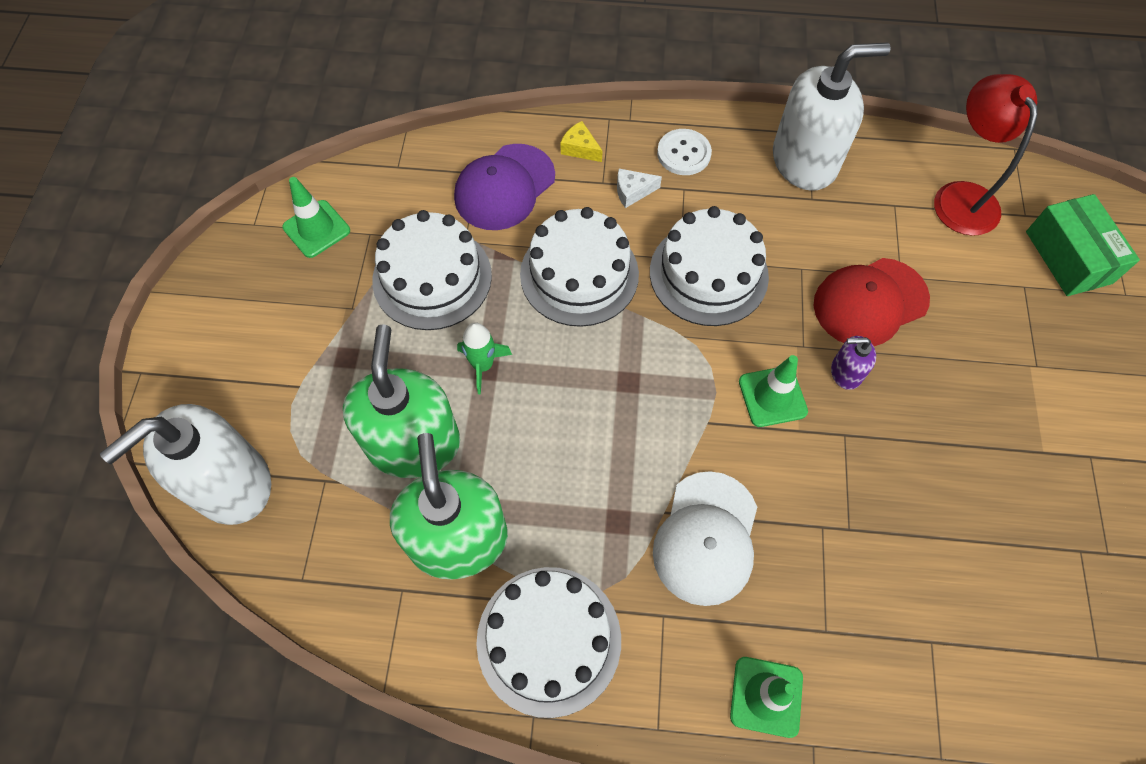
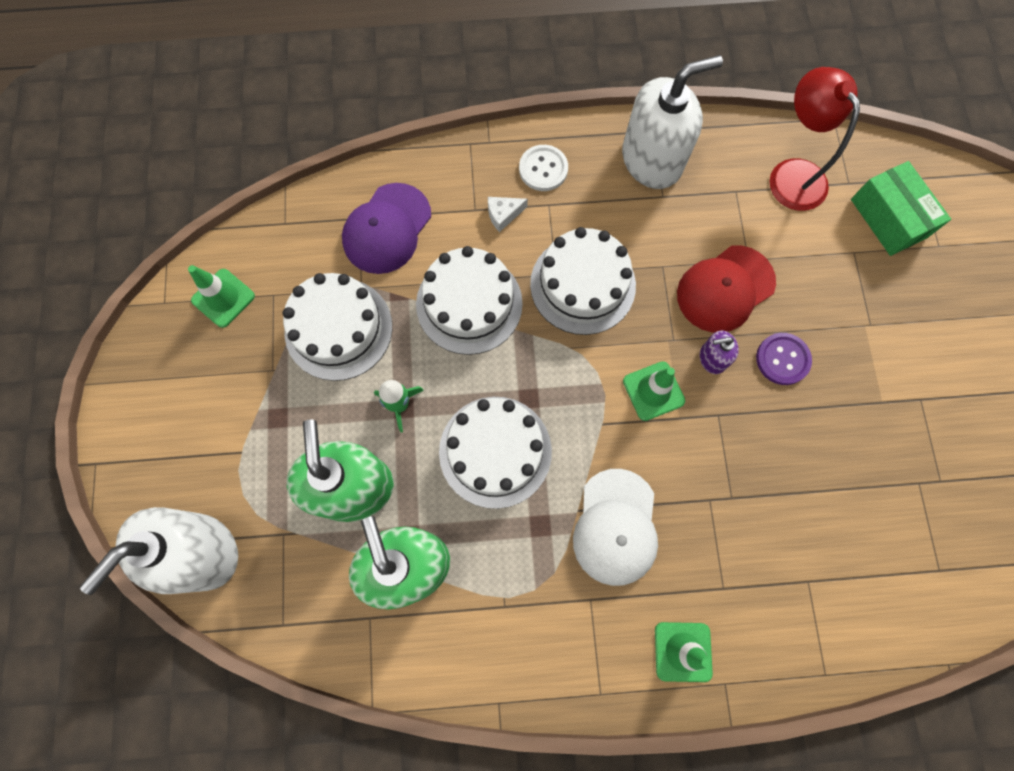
camera: 10 degrees left, 10 degrees up
white cake [476,567,621,718] -> white cake moved to [439,397,552,509]
yellow cheese [560,121,603,162] -> none
none -> purple button [756,333,812,385]

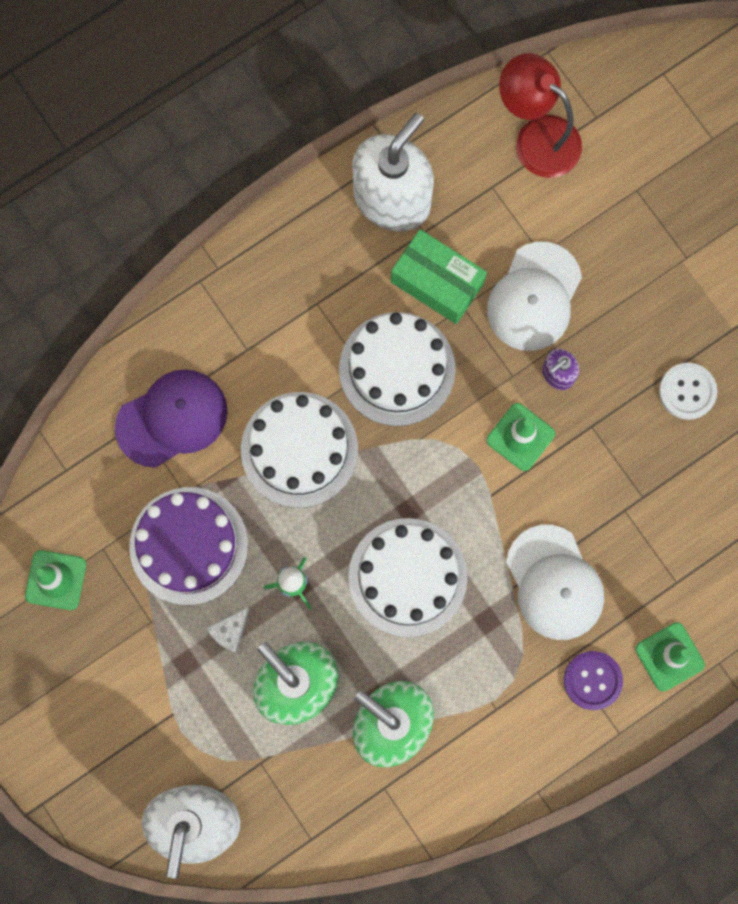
camera: 30 degrees left, 5 degrees up
white cake [283,273,392,381] -> purple cake [129,487,248,605]
purple cap [342,183,431,274] -> purple cap turned 120 degrees counterclockwise [115,369,227,468]
white cheese [488,197,528,232] -> white cheese moved to [207,608,249,653]
white button [519,145,568,191] -> white button moved to [659,363,717,420]
red cap [677,245,776,333] -> white cap [487,242,582,351]
purple button [756,333,812,385] -> purple button moved to [564,651,623,710]
green box [851,161,951,256] -> green box moved to [391,229,487,324]

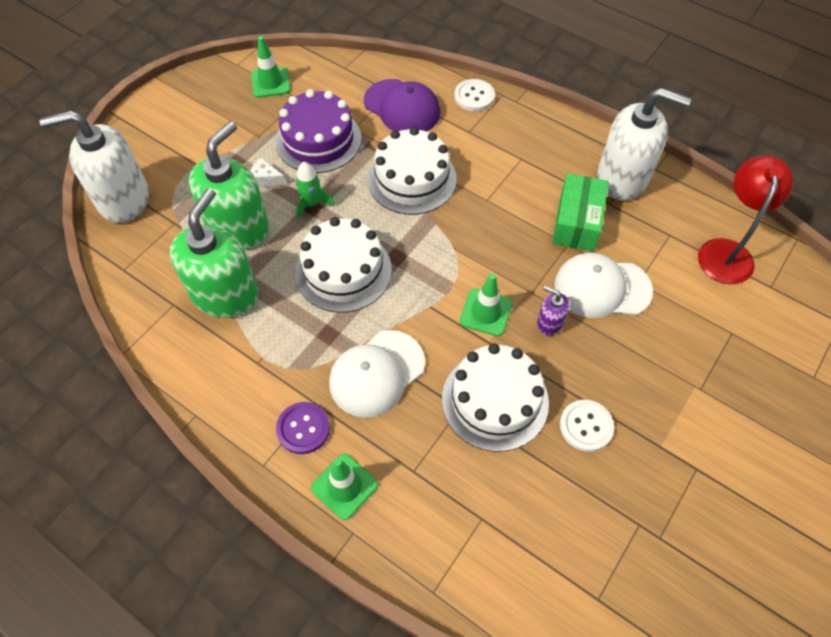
camera: 70 degrees right, 20 degrees down
white cake [339,312,456,426] -> white cake moved to [442,343,549,452]
none -> white button [455,79,495,111]

